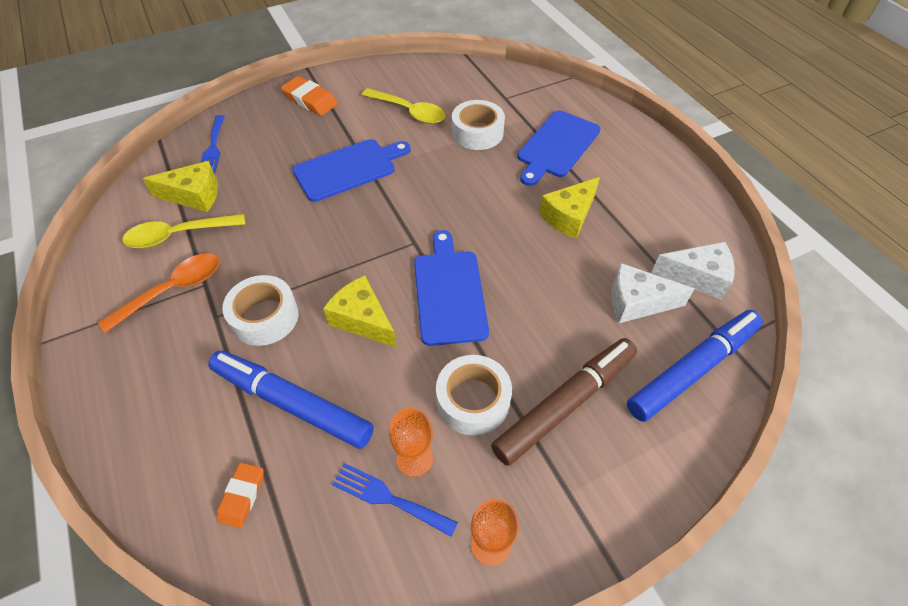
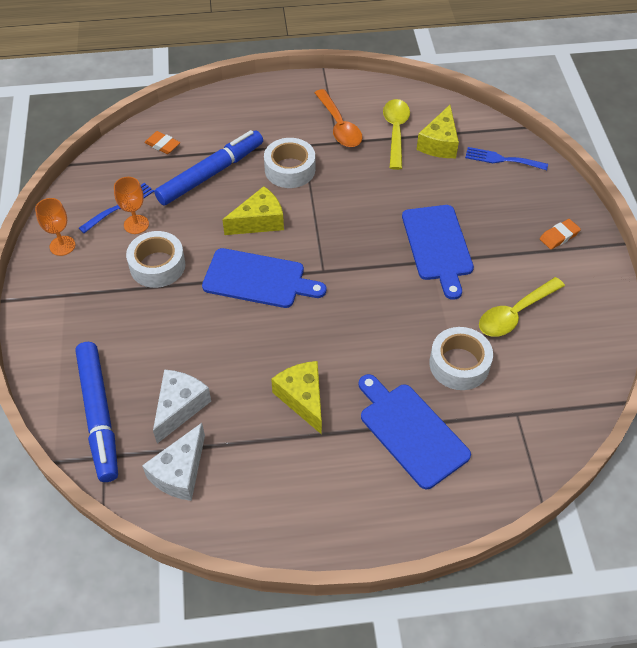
camera: 110 degrees right, 0 degrees up
orange eraser [281,76,338,116] -> orange eraser [540,219,581,249], size x0.65
brown marker [491,338,637,466] -> none

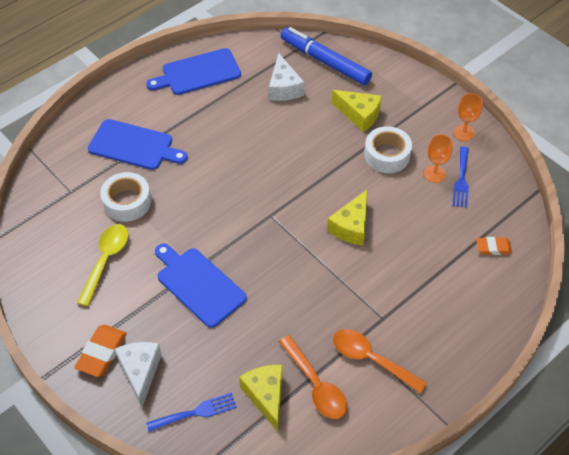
camera: 145 degrees right, 0 degrees up
white cheese [142,423,205,501] -> white cheese moved to [115,342,162,407]
blue marker [154,130,263,205] -> none
blue cutting board [202,248,326,308] -> blue cutting board moved to [146,48,241,95]
white tape [264,138,315,188] -> none
yellow cheese [271,361,322,435] -> yellow cheese moved to [332,90,382,132]
yellow spoon [383,99,410,170] -> orange spoon [279,335,347,419]
orange eraser [540,219,581,249] -> orange eraser [74,325,127,377], size x1.54

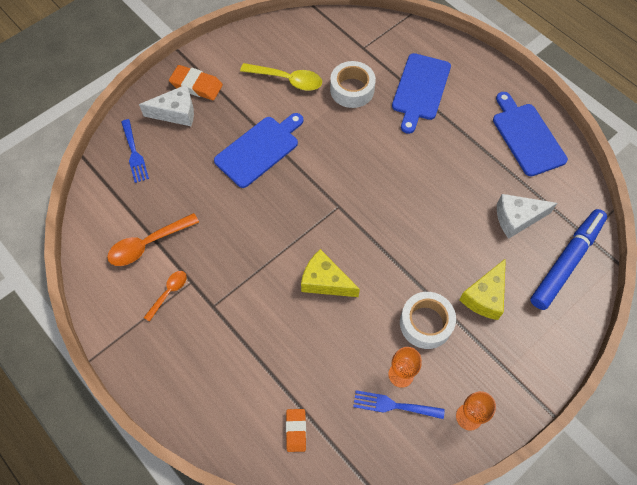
camera: 90 degrees right, 10 degrees up
yellow cheese [239,365,283,432] -> none
orange spoon [333,329,427,393] -> orange spoon [144,271,187,322], size x0.60

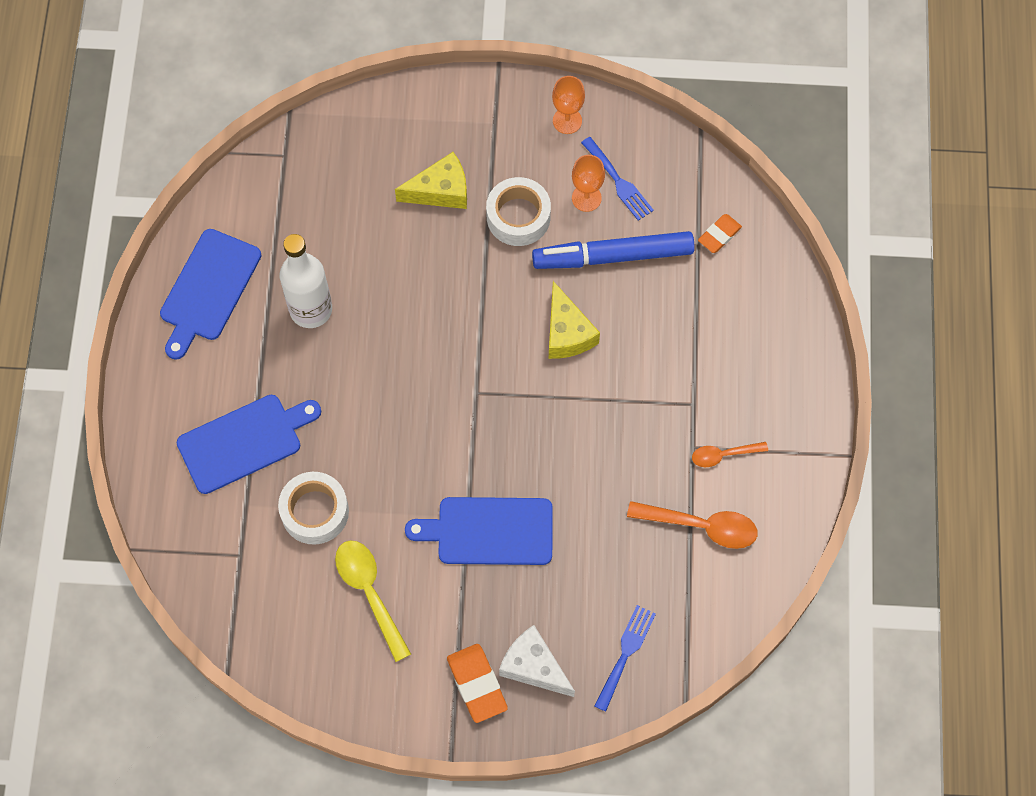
camera: 135 degrees left, 5 degrees up
white cheese [497,194,557,239] -> none
blue marker [530,209,607,310] -> blue marker moved to [532,231,695,269]
none -> white bottle [280,234,332,328]

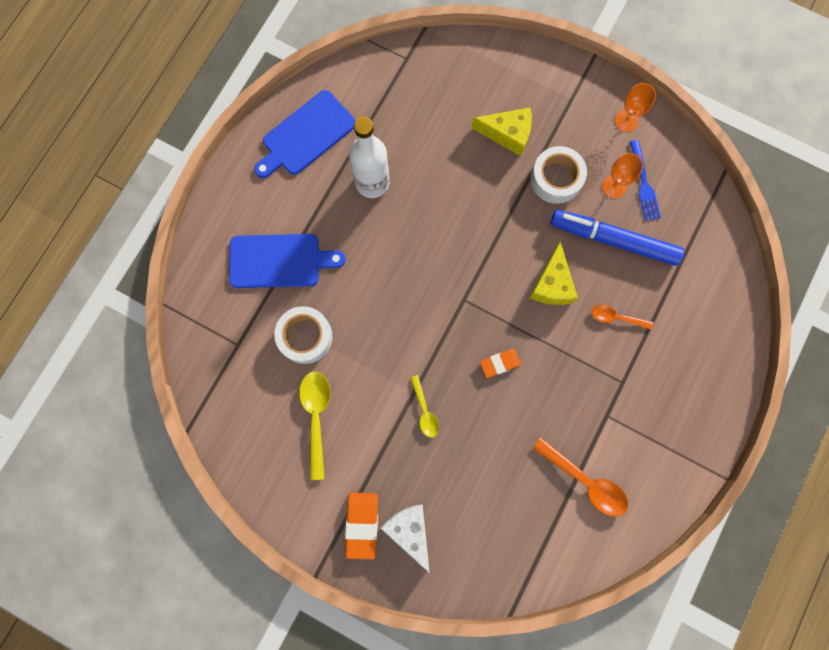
camera: 25 degrees right, 10 degrees up
blue cutting board [405,497,553,565] -> yellow spoon [410,375,439,438]
blue fork [594,605,656,712] -> none
orange spoon [692,442,768,467] -> orange spoon moved to [592,305,653,330]
orange eraser [698,214,742,253] -> orange eraser moved to [480,349,521,378]

